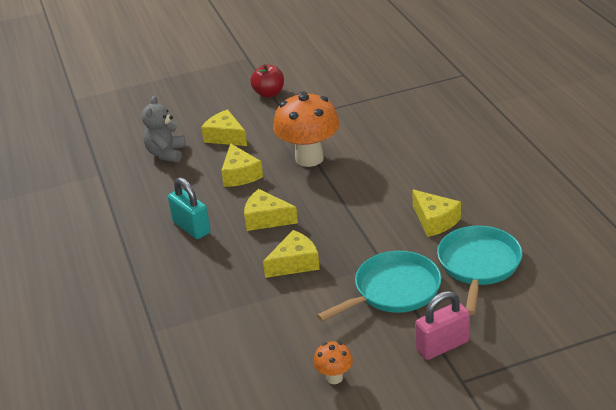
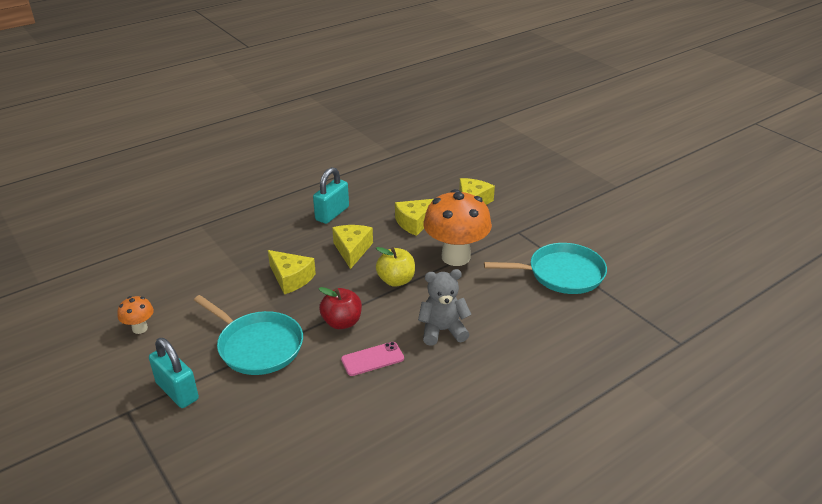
camera: 70 degrees right, 0 degrees up
grey teddy bear [142,96,186,163] -> grey teddy bear moved to [418,269,472,346]
red apple [250,64,284,98] -> red apple moved to [318,287,362,329]
yellow cheese [412,189,461,237] -> pink phone [341,342,404,376]
pink padlock [415,291,470,360] -> turquoise padlock [149,338,199,408]
turquoise pan [437,226,522,315] -> turquoise pan moved to [484,243,607,294]
none -> yellow apple [376,247,415,287]

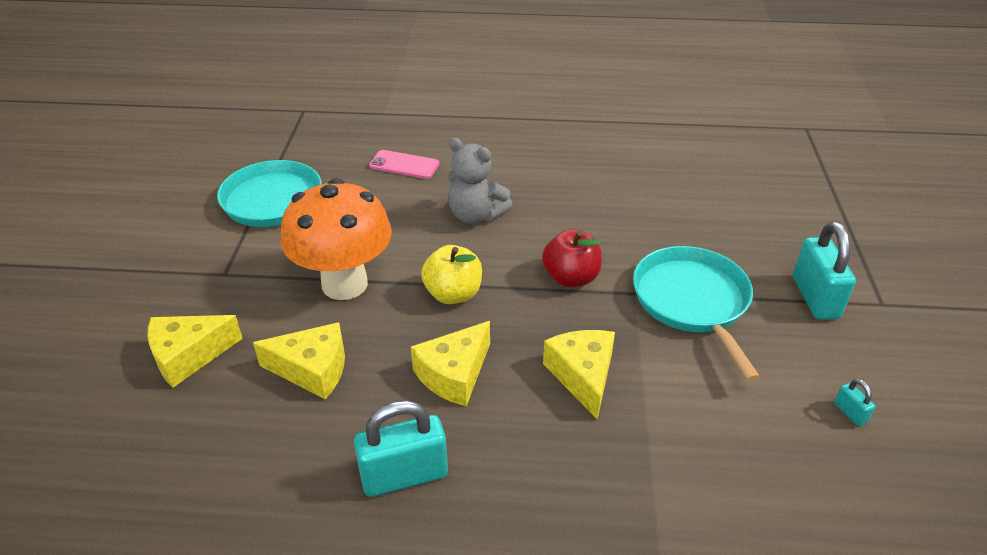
camera: 140 degrees left, 5 degrees up
orange mushroom [117,296,154,334] -> turquoise padlock [834,379,876,426]
pink phone [341,342,404,376] -> pink phone moved to [369,150,439,179]

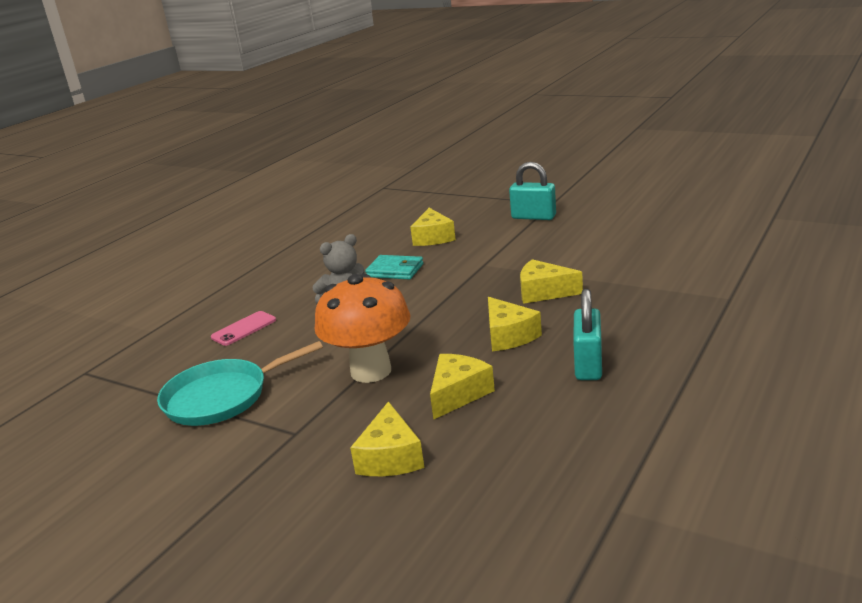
camera: 60 degrees left, 15 degrees down
yellow apple [421,245,482,304] -> none
red apple [542,229,602,288] -> none
turquoise pan [633,246,760,382] -> none
turquoise padlock [834,379,876,426] -> none
none -> turquoise wallet [365,255,423,279]
none -> yellow cheese [410,208,456,246]

